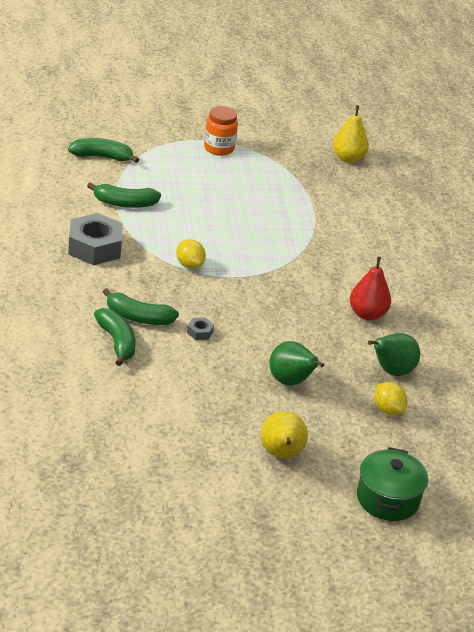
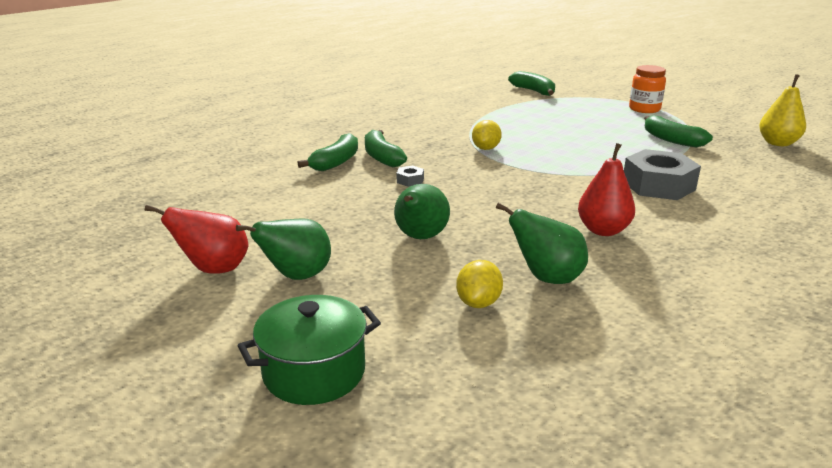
camera: 55 degrees right, 10 degrees down
grey nut [68,213,123,265] -> grey nut moved to [624,149,701,200]
green banana [87,182,161,208] -> green banana moved to [644,115,713,147]
yellow pear [261,411,308,458] -> green pear [236,218,331,280]
none -> red pear [145,205,249,274]

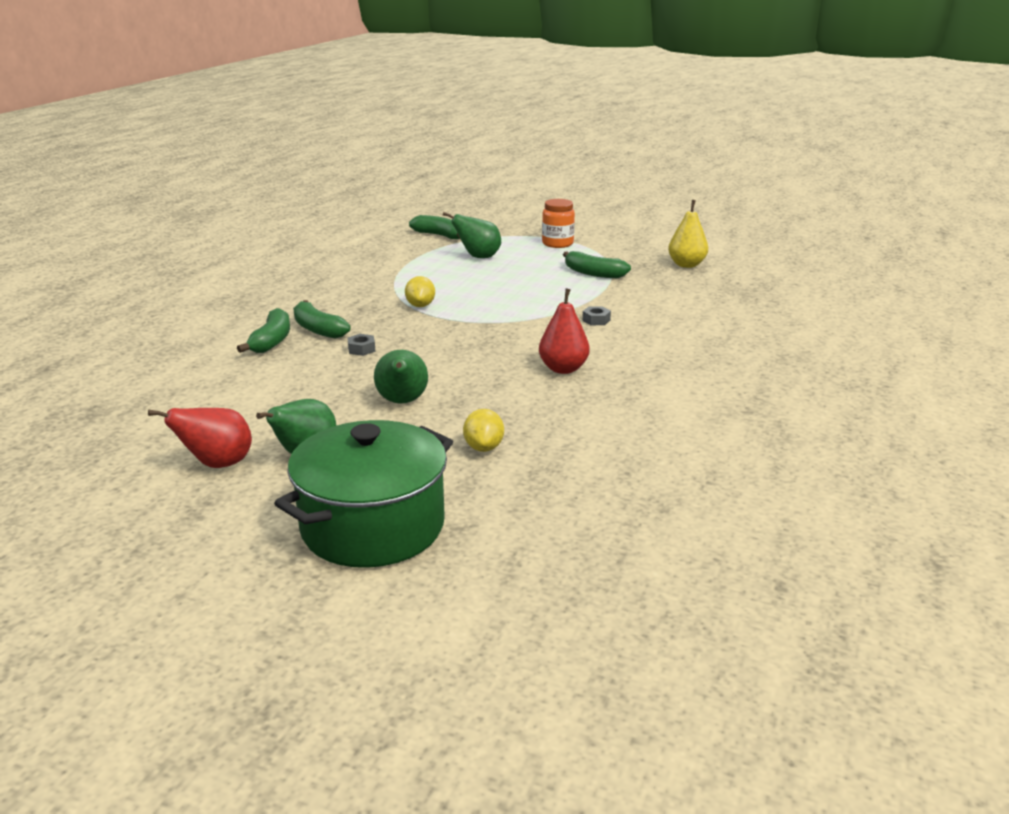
camera: 20 degrees left, 0 degrees up
green pot [238,295,381,405] -> green pot [274,420,453,568], size x1.58
green pear [496,203,588,284] -> green pear moved to [443,212,501,258]
grey nut [624,149,701,200] -> grey nut [582,306,611,325], size x0.42

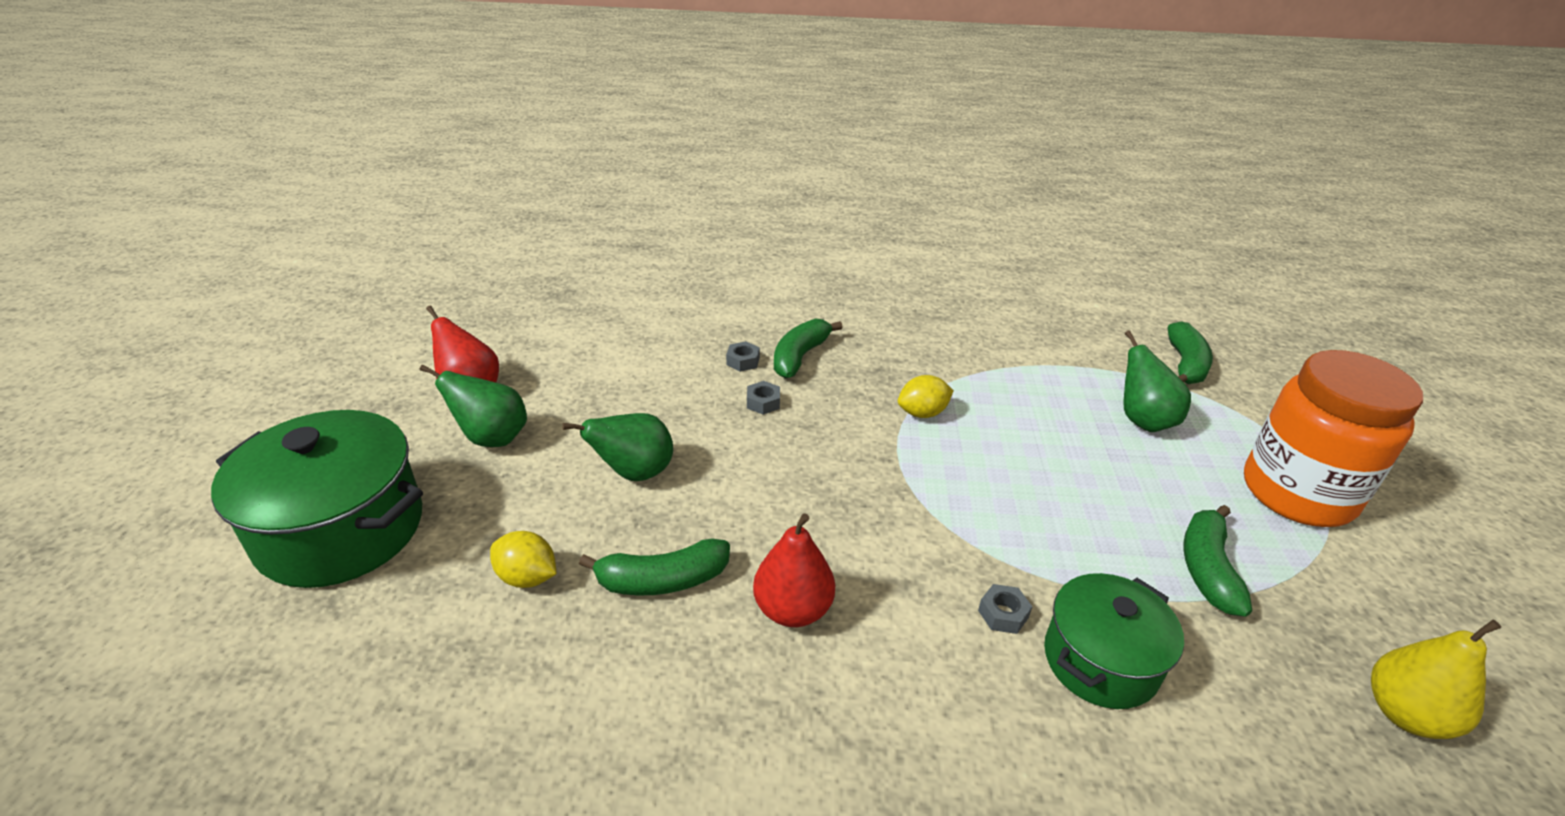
camera: 70 degrees right, 10 degrees up
green banana [237,308,290,353] -> green banana moved to [579,538,730,596]
yellow lemon [463,409,504,452] -> yellow lemon turned 45 degrees clockwise [490,531,556,588]
orange jar [542,199,575,248] -> orange jar [1244,350,1423,527], size x1.84
none -> grey nut [726,341,760,372]
none -> green pot [1044,573,1184,709]

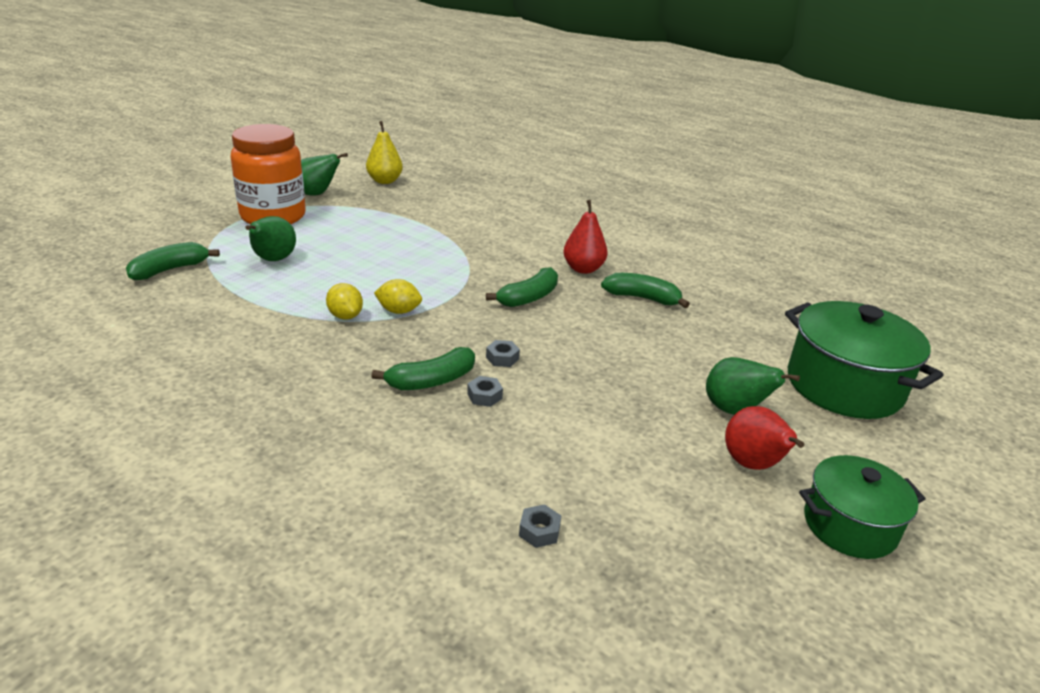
camera: 150 degrees left, 5 degrees down
yellow lemon [490,531,556,588] -> yellow lemon moved to [326,283,363,320]
green pear [562,413,673,481] -> green pear moved to [301,153,348,195]
grey nut [978,584,1033,634] -> grey nut moved to [519,504,561,548]
green pot [1044,573,1184,709] -> green pot moved to [799,455,925,559]
green banana [1184,505,1252,617] -> green banana moved to [486,267,558,307]

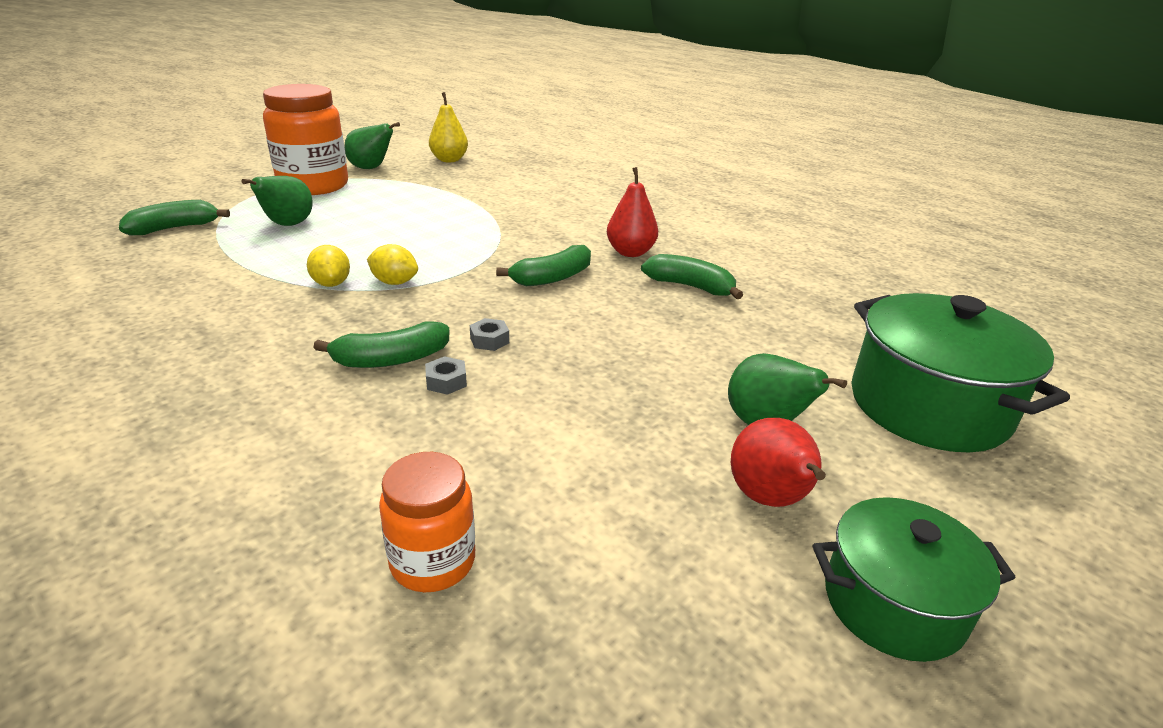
camera: 10 degrees right, 0 degrees up
grey nut [519,504,561,548] -> orange jar [379,452,475,592]

